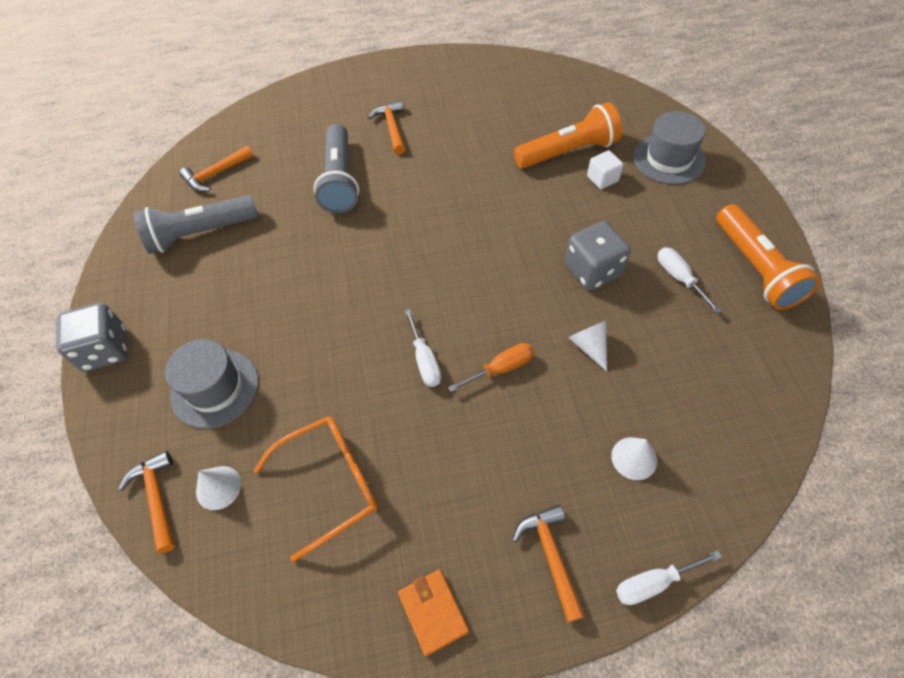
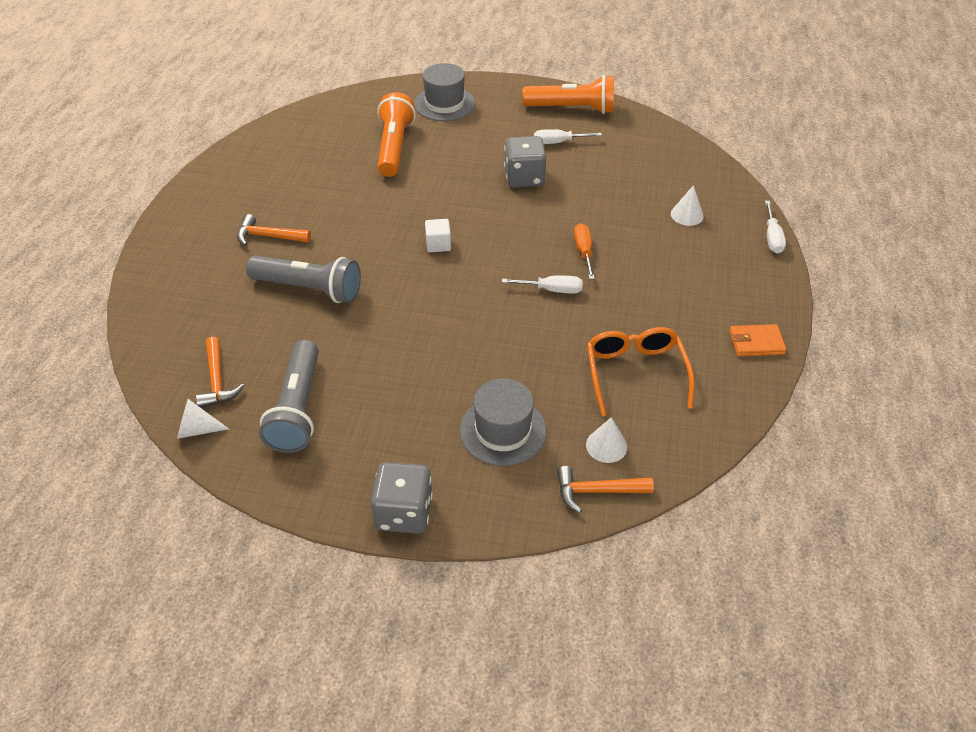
camera: 70 degrees left, 10 degrees down
orange hammer [513,505,585,622] -> none
white cone [568,321,607,371] -> white cone moved to [177,399,229,439]
white cube [587,150,623,189] -> white cube moved to [425,219,451,252]

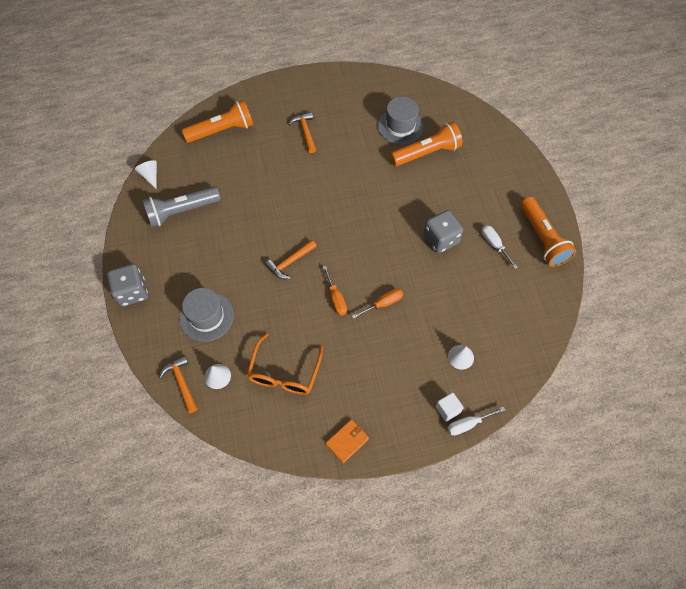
camera: 65 degrees right, 15 degrees up
orange hammer [196,337,244,408] -> orange hammer moved to [265,240,317,279]
grey flashlight [246,256,361,303] -> none
grey hat [414,63,475,121] -> grey hat moved to [378,97,424,144]
white cube [425,219,451,252] -> white cube moved to [435,392,464,422]
white screwdriver [502,275,583,293] -> orange screwdriver [323,266,347,316]
orange glasses [587,327,695,416] -> orange glasses turned 135 degrees clockwise [247,333,323,395]
orange wallet [729,324,787,357] -> orange wallet turned 75 degrees clockwise [326,419,369,463]
none -> orange flashlight [182,100,254,143]

